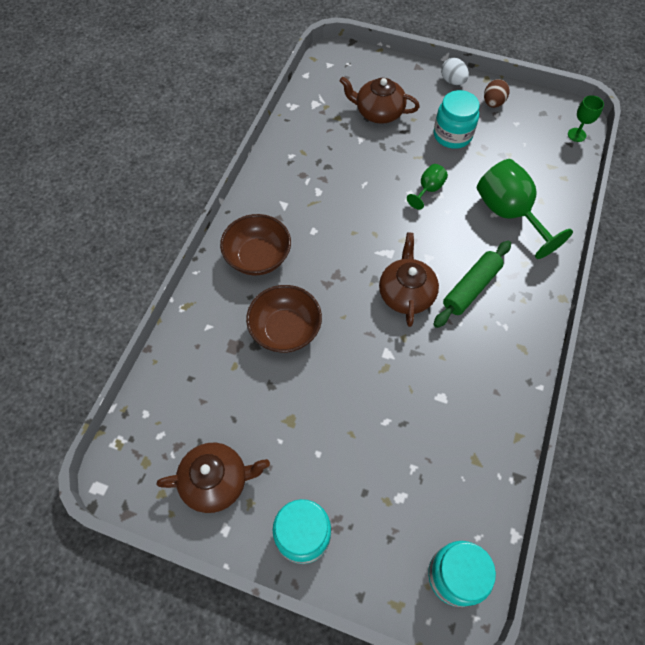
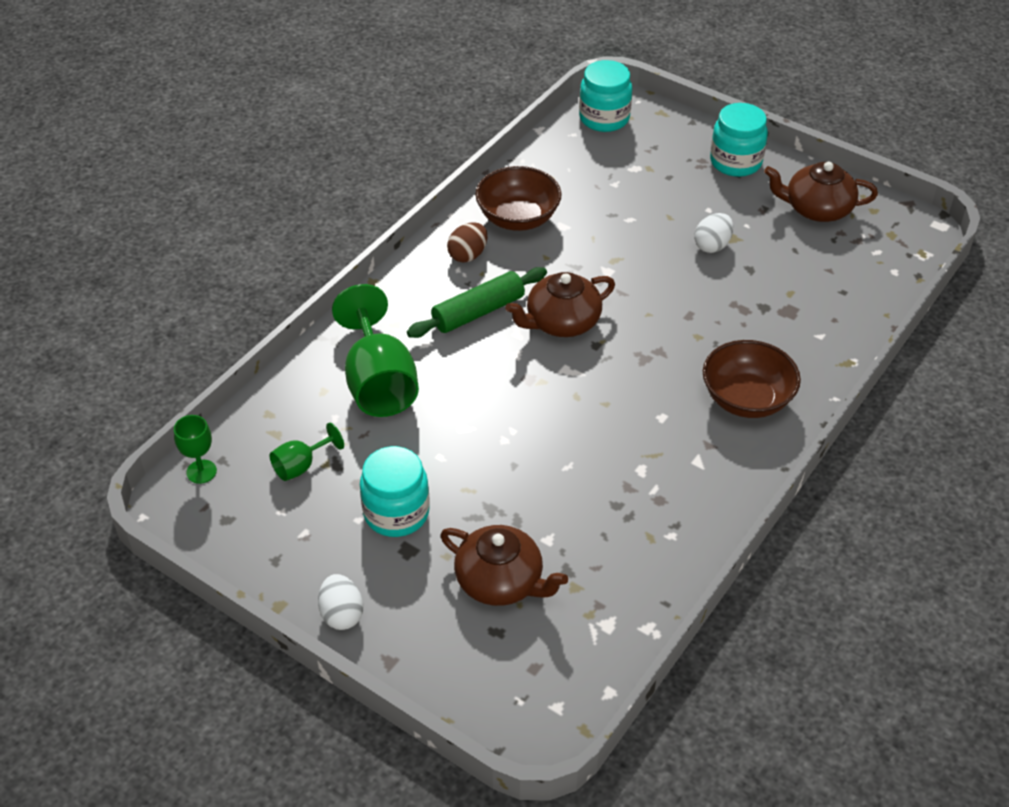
camera: 165 degrees left, 15 degrees down
brown bowl [246,285,322,353] -> brown bowl moved to [475,166,562,231]
brown teapot [379,233,439,327] -> brown teapot turned 45 degrees clockwise [505,272,615,337]
green goblet [407,164,448,210] -> green goblet moved to [269,423,344,481]
brown egg [484,79,509,108] -> brown egg moved to [447,222,487,263]
none -> white egg [694,213,733,253]

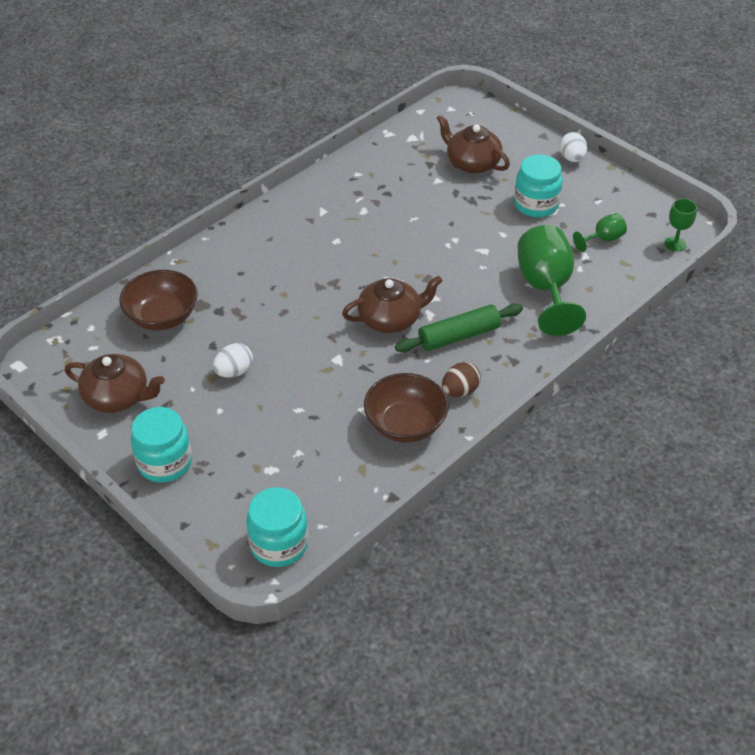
camera: 170 degrees left, 0 degrees up
brown bowl [703,340,801,418] -> brown bowl moved to [119,270,198,330]

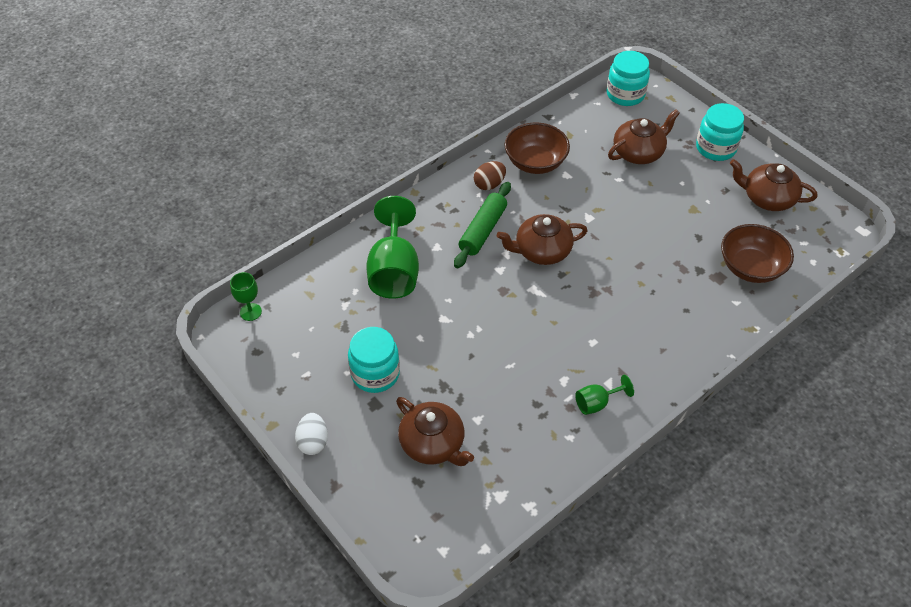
camera: 175 degrees left, 5 degrees up
white egg [213,343,253,378] -> none
green rolling pin [395,304,523,352] -> green rolling pin turned 45 degrees counterclockwise [454,182,511,268]
green goblet [573,213,627,252] -> green goblet moved to [575,375,634,415]
none -> brown teapot [608,110,680,164]

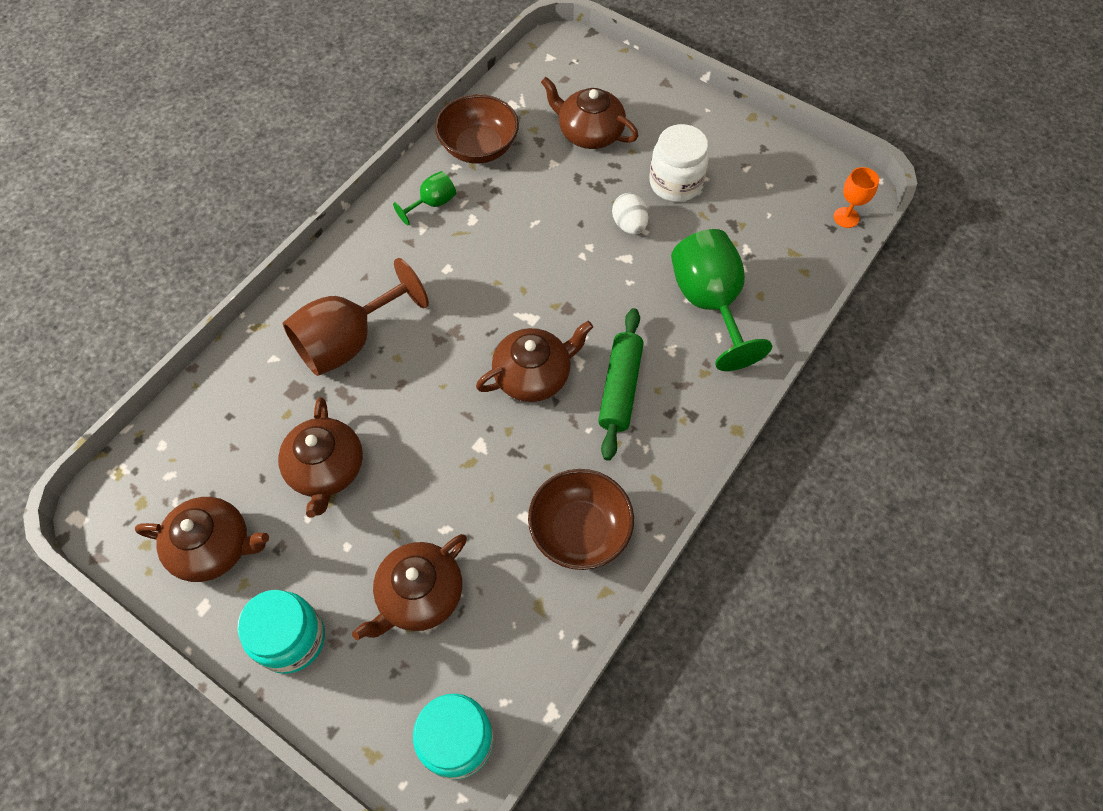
camera: 165 degrees right, 10 degrees up
green goblet [230,272,262,321] -> orange goblet [834,167,879,228]
white egg [295,413,328,455] -> white egg moved to [612,193,649,234]
turquoise jar [348,327,400,393] -> white jar [649,124,709,202]
brown egg [474,161,506,190] -> none
brown bowl [721,224,794,283] -> brown bowl moved to [435,94,519,164]
none -> brown teapot [278,397,363,518]
none -> brown goblet [283,258,429,376]

